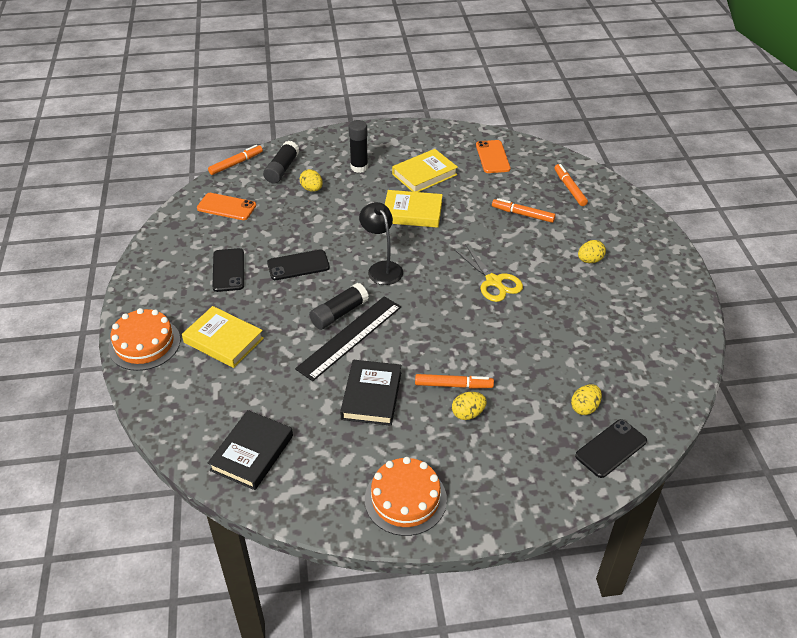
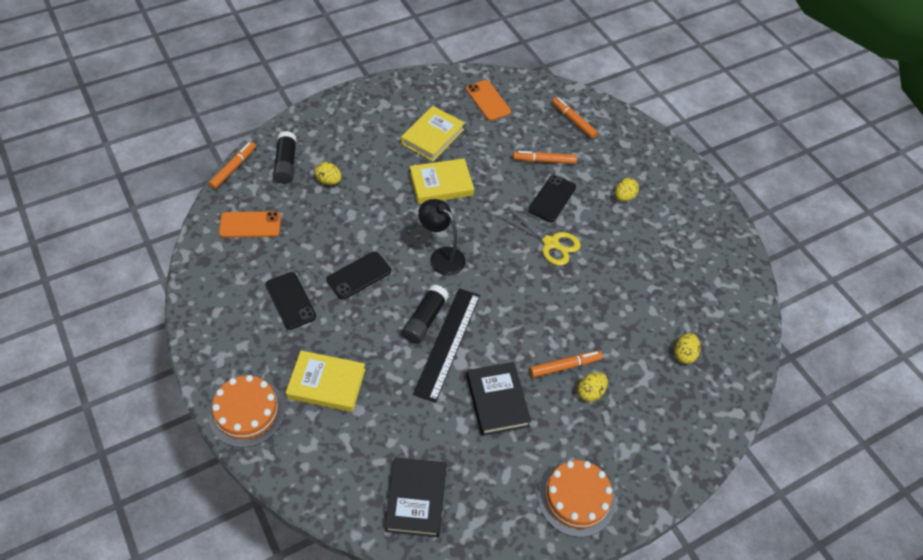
camera: 25 degrees left, 10 degrees up
black glue stick [348,120,368,173] -> none
black phone [575,419,647,478] -> black phone moved to [528,175,576,222]

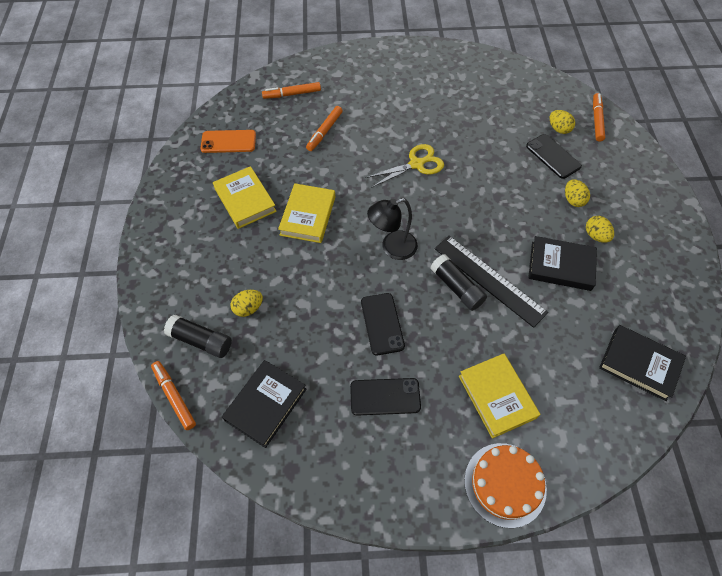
camera: 60 degrees left, 5 degrees up
orange phone [219,211,281,238] -> black book [222,360,307,448]
yellow book [286,350,365,412] -> yellow book turned 60 degrees counterclockwise [459,354,540,439]
black phone [528,175,576,222] -> black phone moved to [526,134,582,179]
orange marker [530,351,602,378] -> orange marker moved to [593,93,605,142]
orange cake [538,460,616,537] -> none
yellow egg [615,178,639,202] -> yellow egg moved to [586,216,614,243]

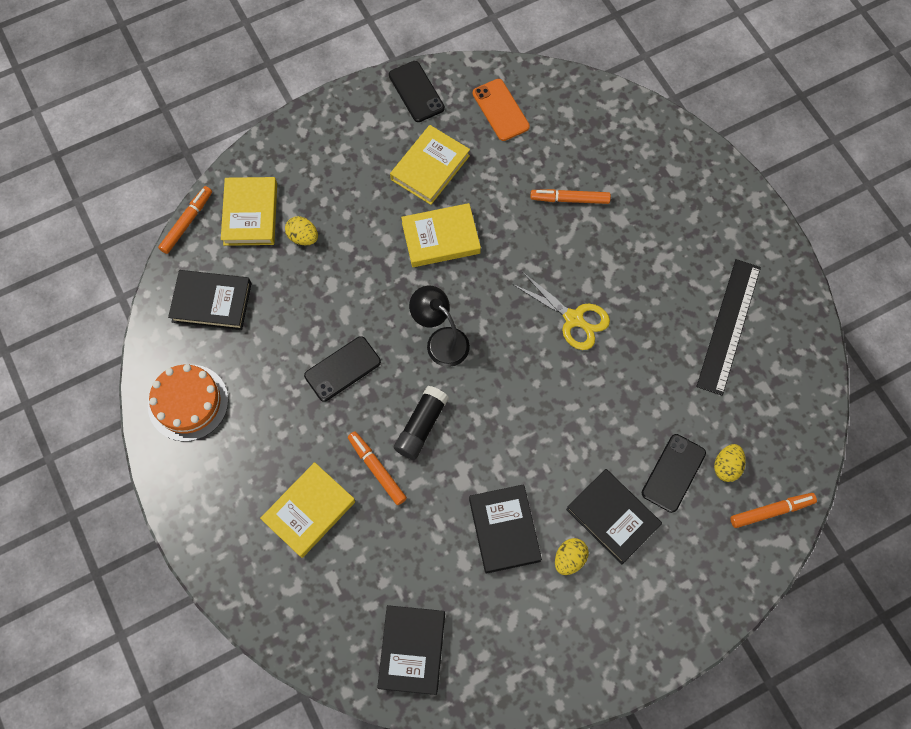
camera: 65 degrees right, 10 degrees up
black glue stick [164,315,232,358] -> yellow book [221,177,277,246]
orange marker [262,82,321,99] -> orange marker moved to [348,432,407,505]
black phone [350,378,421,416] -> black phone moved to [389,61,445,122]
black ruler [435,236,548,328] -> black ruler moved to [696,259,761,396]
orange cake [464,443,547,528] -> orange cake moved to [148,364,228,441]
yellow egg [565,179,590,207] -> black book [566,469,662,564]

